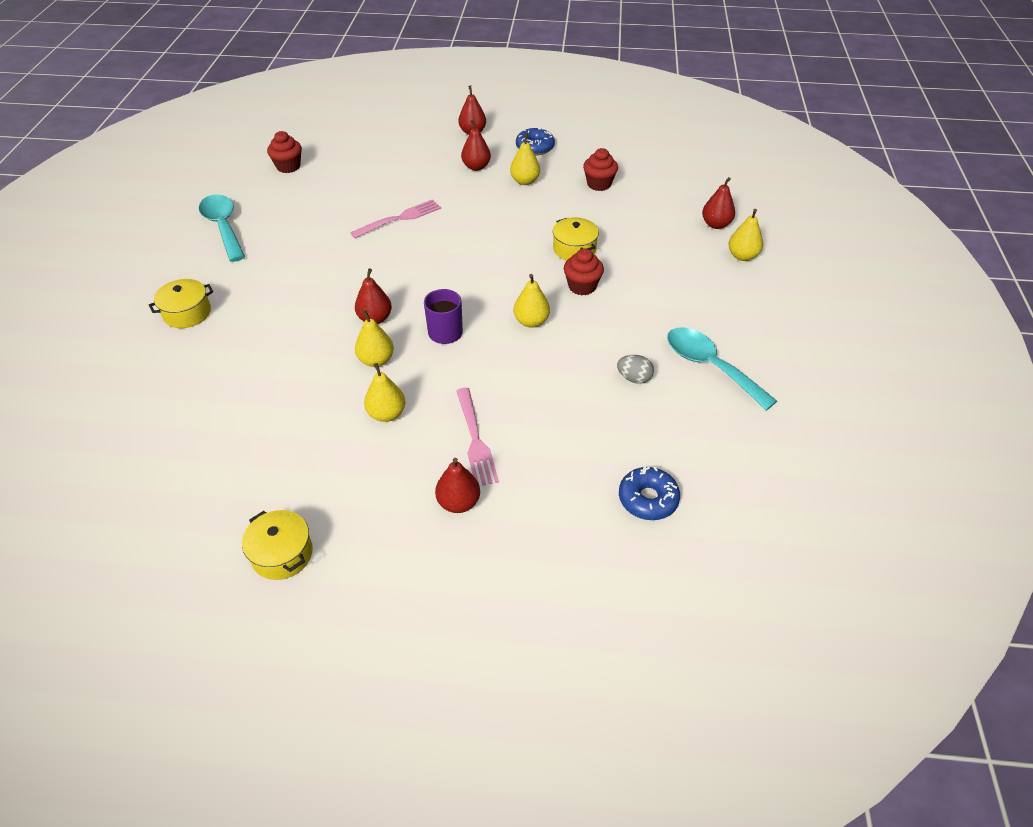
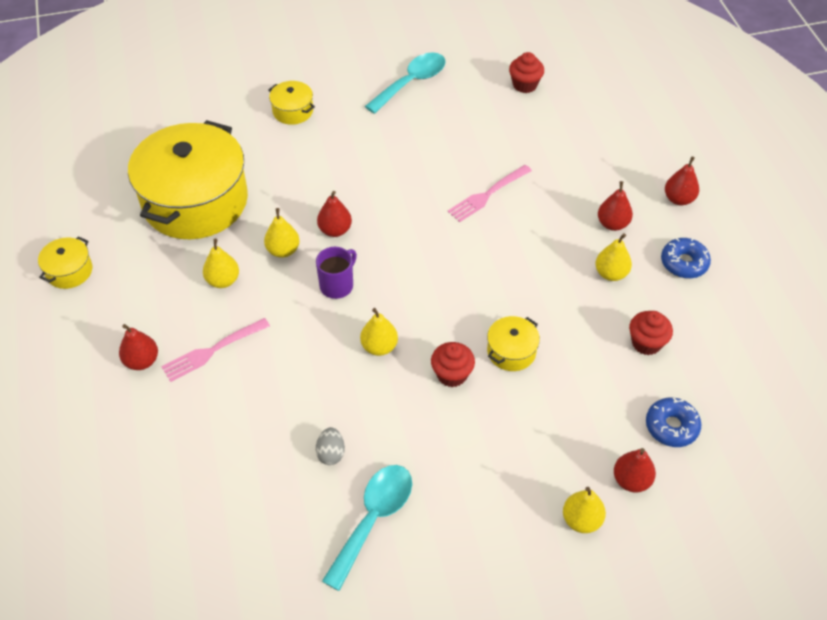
camera: 70 degrees right, 5 degrees up
pink fork [350,199,441,238] -> pink fork turned 105 degrees clockwise [448,165,532,222]
blue donut [619,467,680,520] -> blue donut moved to [646,397,701,447]
none -> yellow pot [128,120,248,239]

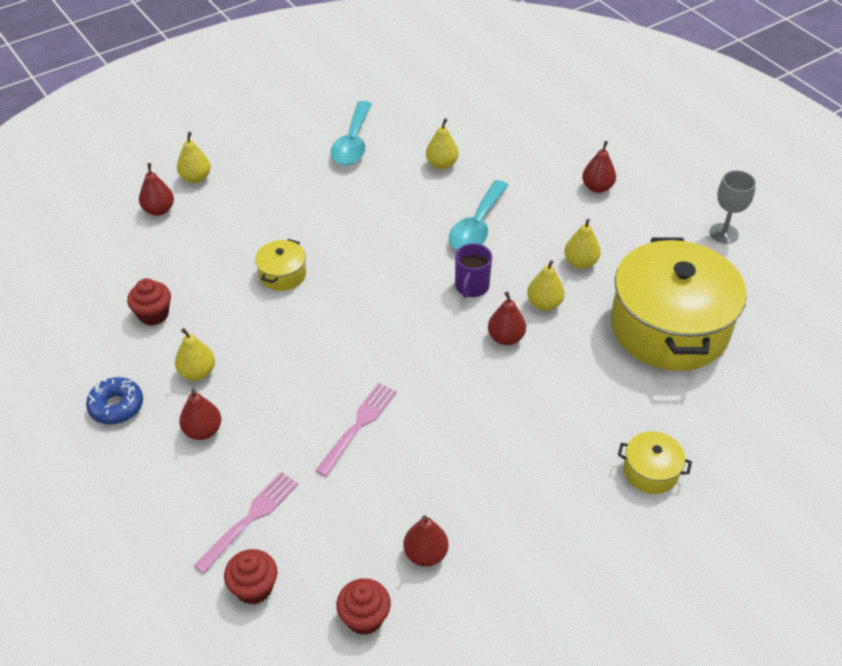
camera: 160 degrees right, 5 degrees down
yellow pot [38,236,92,289] -> grey goblet [709,170,756,244]
pink fork [161,318,270,382] -> pink fork moved to [194,472,299,574]
grey egg [316,427,345,465] -> none
yellow pear [360,308,398,356] -> yellow pear moved to [426,118,459,169]
turquoise spoon [365,52,446,114] -> turquoise spoon moved to [449,180,509,250]
red cupcake [431,342,475,387] -> red cupcake moved to [224,549,277,604]
blue donut [646,397,701,447] -> none
red pear [665,156,699,205] -> red pear moved to [403,515,449,567]

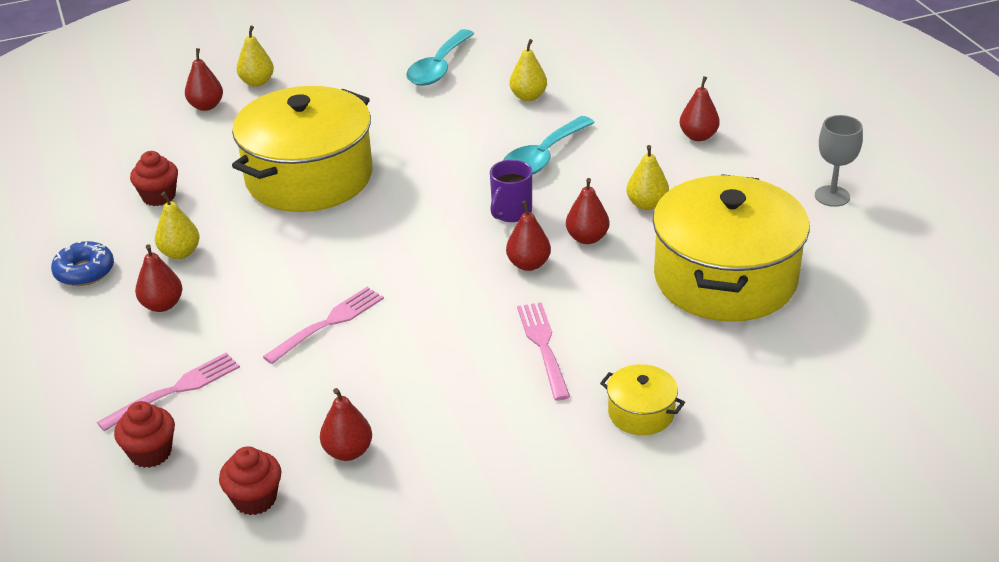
camera: 15 degrees right, 10 degrees down
yellow pot [255,239,306,291] -> yellow pot [232,86,372,212], size x2.40
yellow pear [527,260,565,311] -> red pear [566,178,609,244]
none -> pink fork [517,302,570,400]

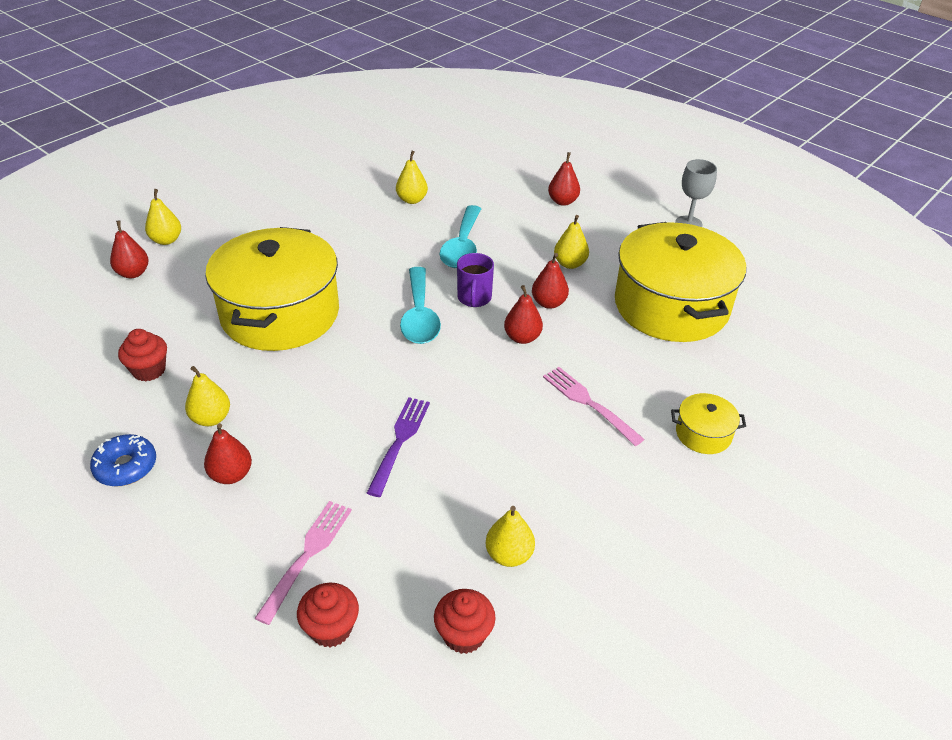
camera: 30 degrees left, 5 degrees up
pink fork [263,287,384,364] -> purple fork [367,397,430,497]
red pear [320,388,372,461] -> yellow pear [486,506,535,567]
turquoise spoon [406,29,474,86] -> turquoise spoon moved to [400,267,441,344]

